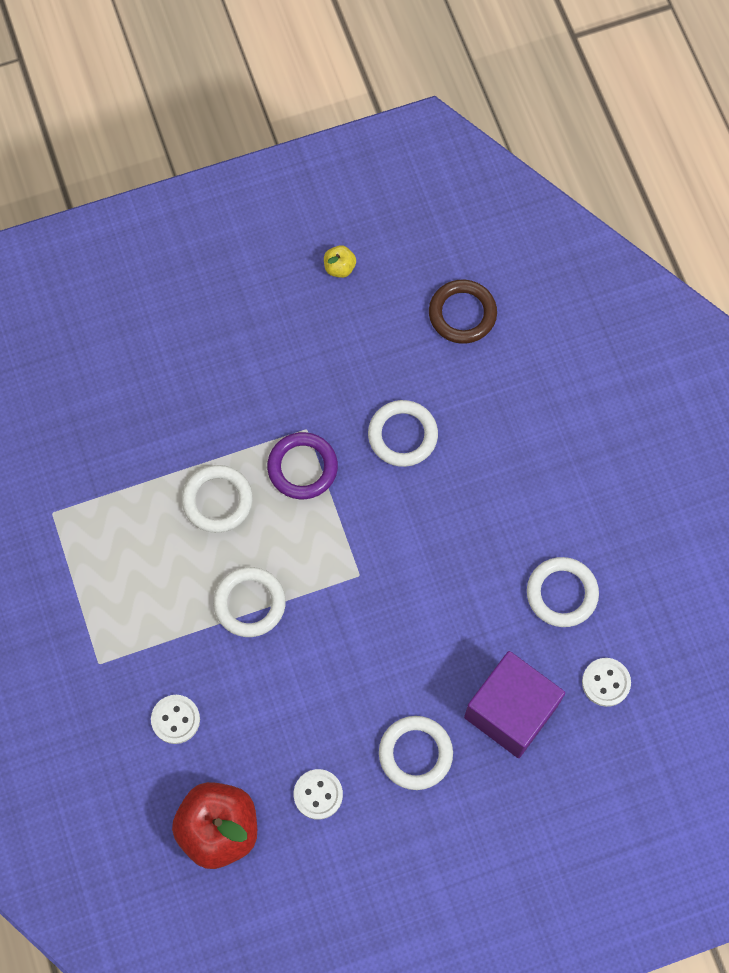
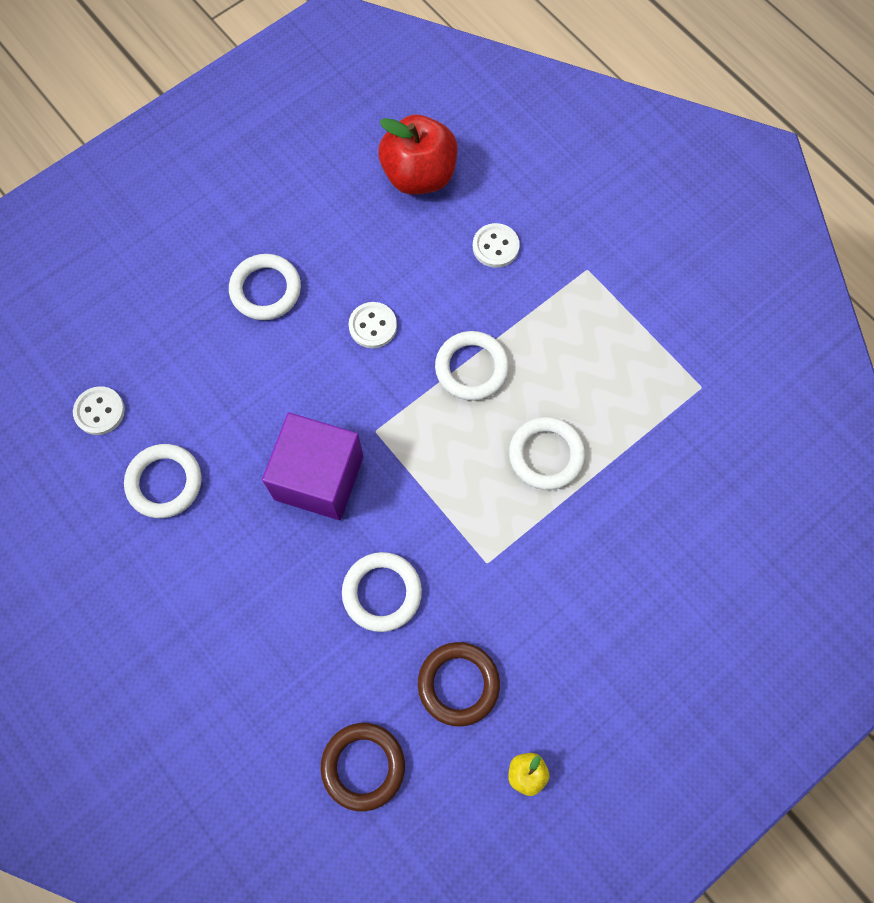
camera: 160 degrees right, 0 degrees up
purple ring [267,432,338,499] -> none
white button [294,769,343,820] -> white button moved to [349,302,397,348]
purple cube [464,651,565,758] -> purple cube moved to [262,413,364,520]
none -> brown ring [418,642,500,727]

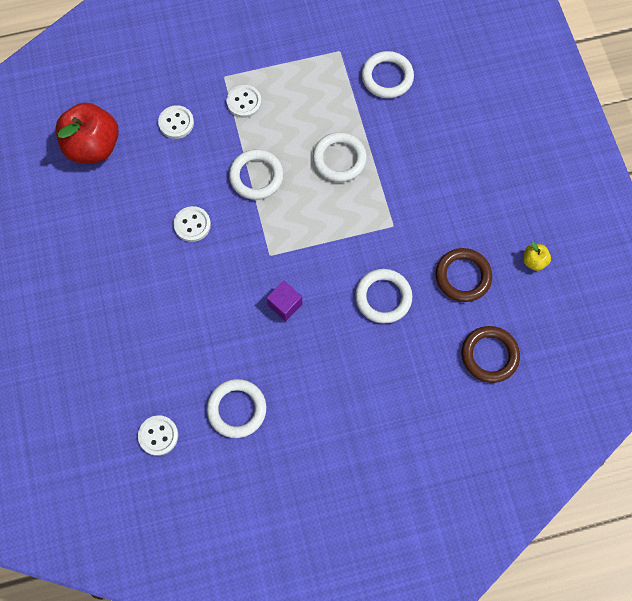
camera: 65 degrees left, 0 degrees up
white ring [229,254,301,320] -> white ring moved to [362,51,414,98]
purple cube [262,413,364,520] -> purple cube [266,280,303,321], size x0.47
none -> white button [227,85,262,118]

